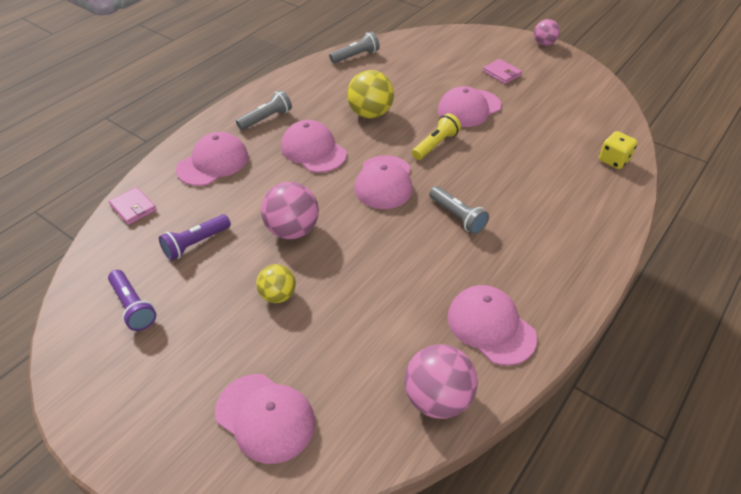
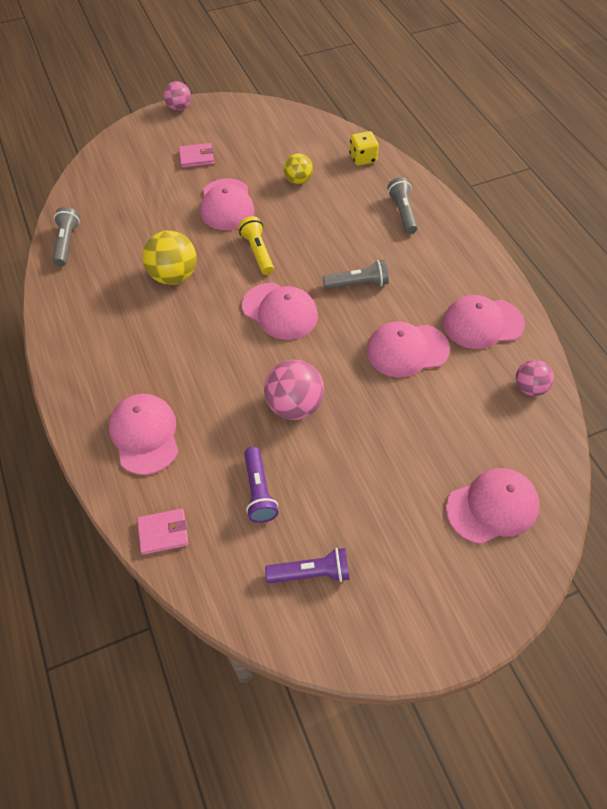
camera: 60 degrees left, 10 degrees up
grey flashlight [236,90,292,130] -> grey flashlight moved to [387,177,418,234]
yellow ball [256,264,296,303] -> yellow ball moved to [283,153,313,184]
pink cap [281,120,347,173] -> pink cap moved to [366,322,450,378]
pink ball [404,344,478,419] -> pink ball [516,360,554,396], size x0.62

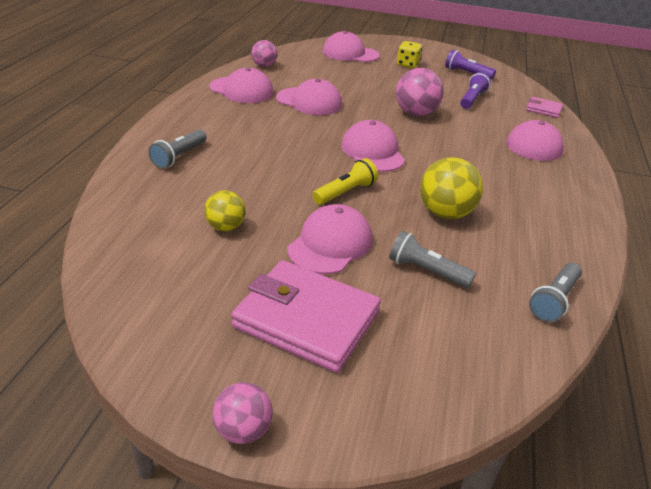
camera: 145 degrees left, 20 degrees down
pink wallet [179,143,214,168] -> pink wallet [231,260,381,373], size x2.15
yellow flashlight [238,216,274,275] -> yellow flashlight turned 150 degrees counterclockwise [312,158,378,205]
grey flashlight [323,260,389,289] -> grey flashlight moved to [389,231,476,288]
yellow dice [349,131,379,166] -> yellow dice moved to [397,41,422,68]

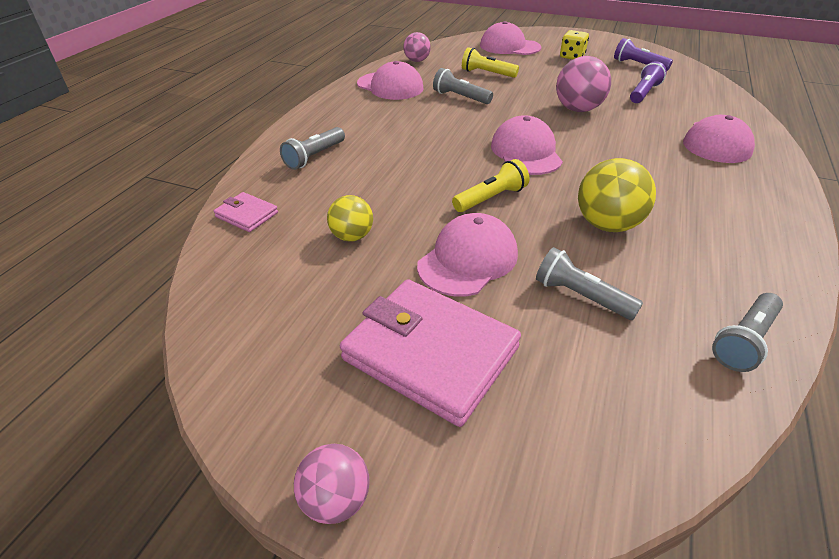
camera: 10 degrees right, 5 degrees up
pink cap [276,79,342,115] -> grey flashlight [433,68,493,104]
pink wallet [526,97,563,118] -> pink wallet moved to [214,192,278,232]
none -> yellow flashlight [462,47,519,78]

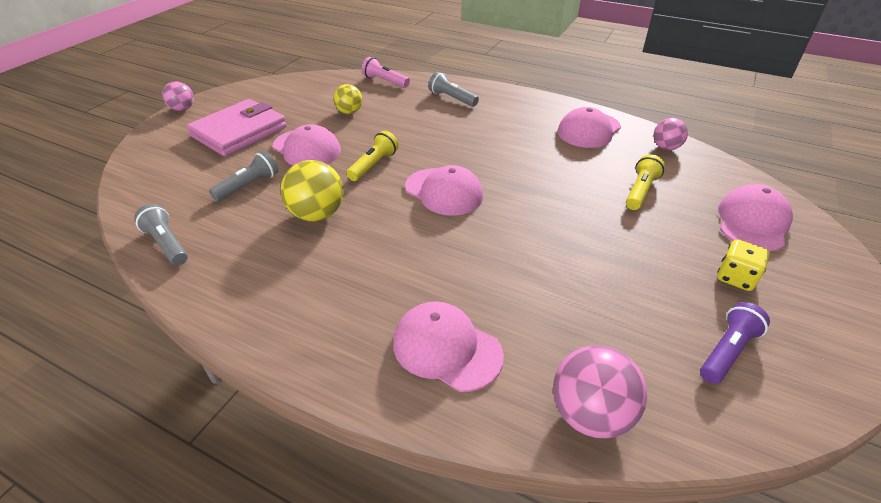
camera: 95 degrees right, 0 degrees up
pink wallet [214,192,278,232] -> pink flashlight [361,57,410,88]
grey flashlight [433,68,493,104] -> none
yellow flashlight [452,159,529,212] -> yellow flashlight turned 120 degrees counterclockwise [346,131,399,181]
pink cap [491,115,563,175] -> pink cap turned 45 degrees clockwise [405,165,483,216]
pink ball [556,56,611,112] -> pink ball moved to [553,345,647,439]
purple flashlight [630,61,667,103] -> none

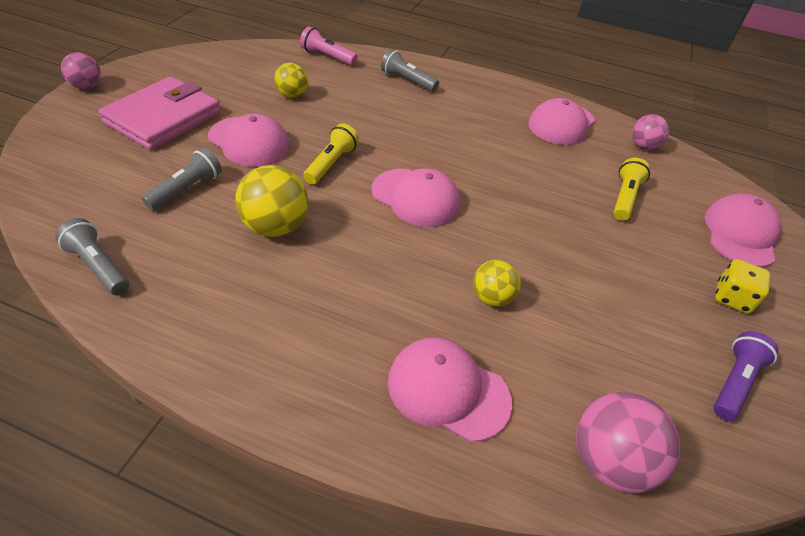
camera: 10 degrees left, 5 degrees up
none -> yellow ball [473,260,521,307]

